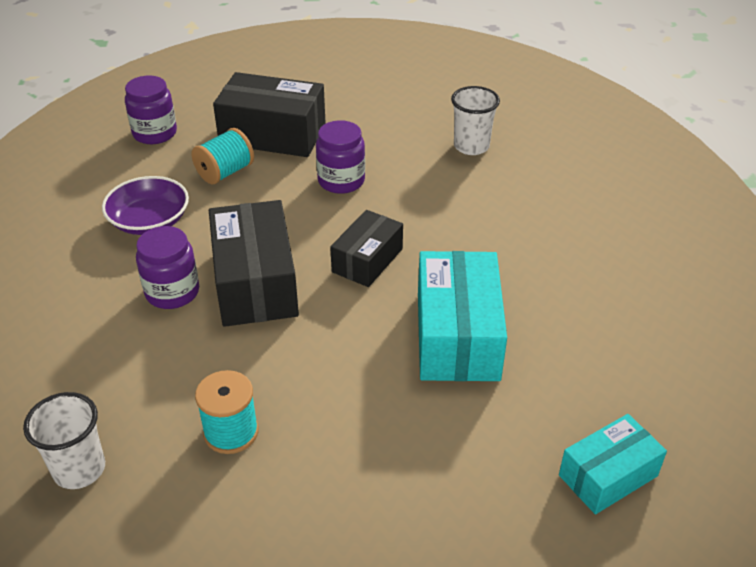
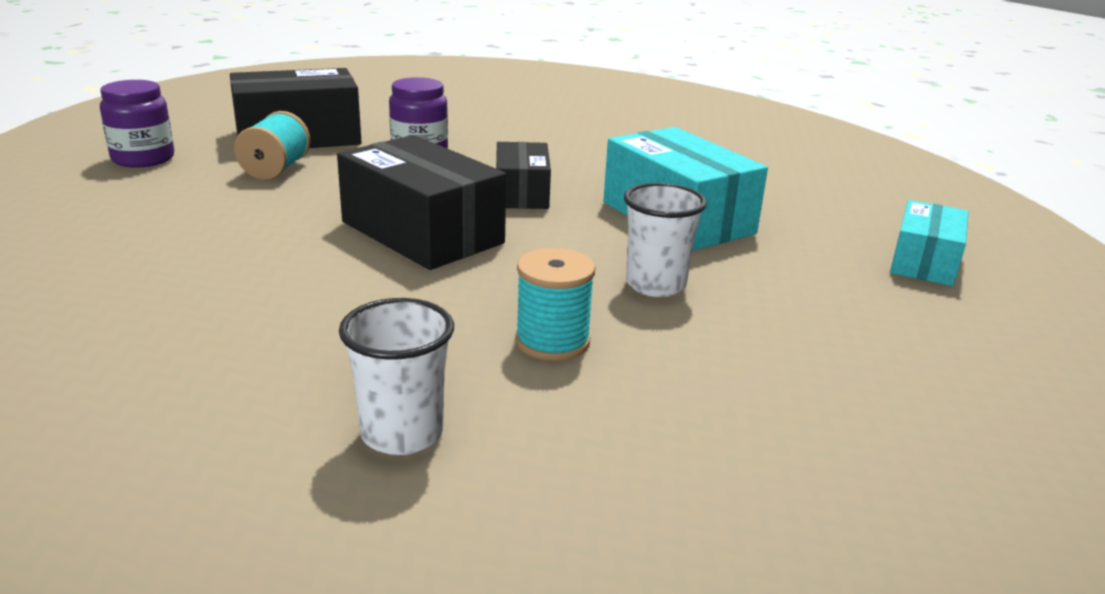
camera: 35 degrees left, 15 degrees down
purple bowl [102,176,189,235] -> none
purple jar [136,226,199,309] -> none
white cup [451,86,500,155] -> white cup moved to [624,183,707,297]

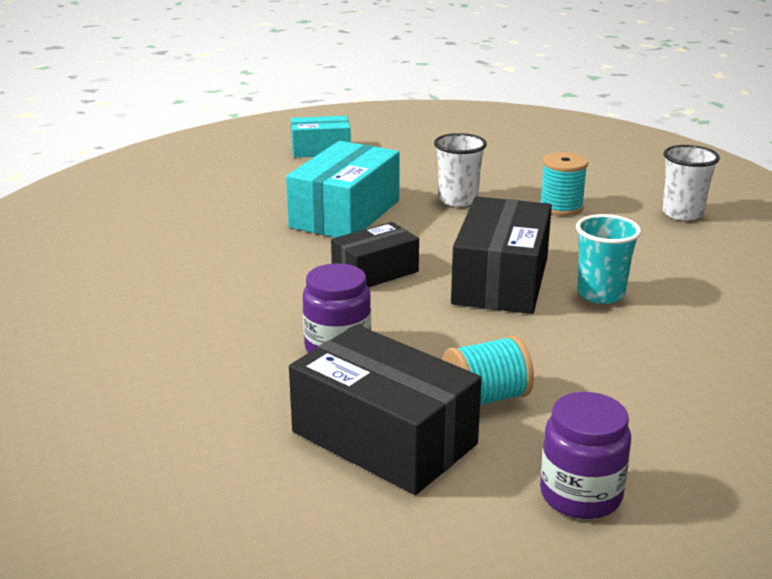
camera: 120 degrees left, 0 degrees up
none -> turquoise cup [576,214,641,304]

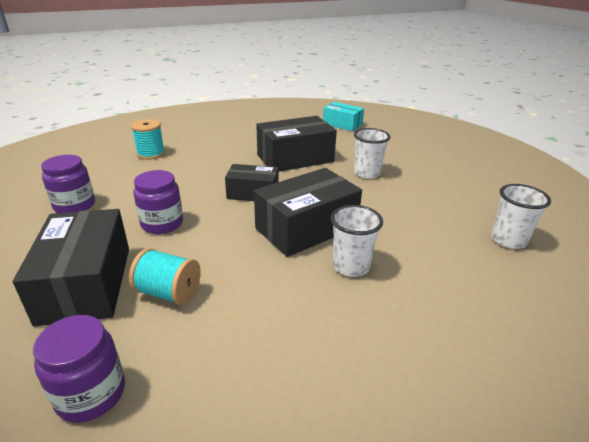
camera: 40 degrees right, 5 degrees up
turquoise box [286,141,400,238] -> black box [256,116,337,172]
turquoise spool [539,152,588,216] -> turquoise spool moved to [131,119,165,160]
turquoise cup [576,214,641,304] -> white cup [331,205,383,277]
none -> purple jar [41,155,95,213]

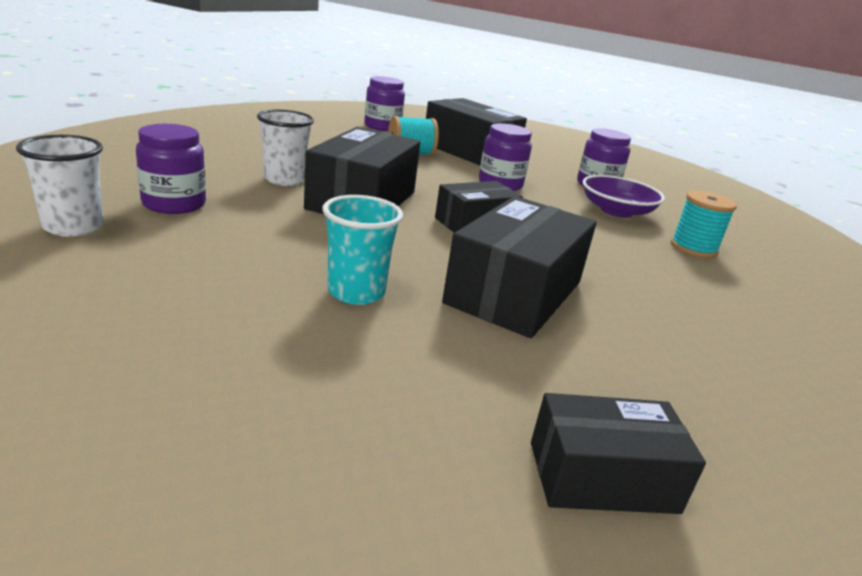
camera: 140 degrees right, 5 degrees down
turquoise box [323,102,364,131] -> black box [531,393,706,514]
white cup [354,128,390,179] -> turquoise cup [322,195,403,305]
none -> purple jar [136,124,206,214]
none -> purple bowl [582,175,665,218]

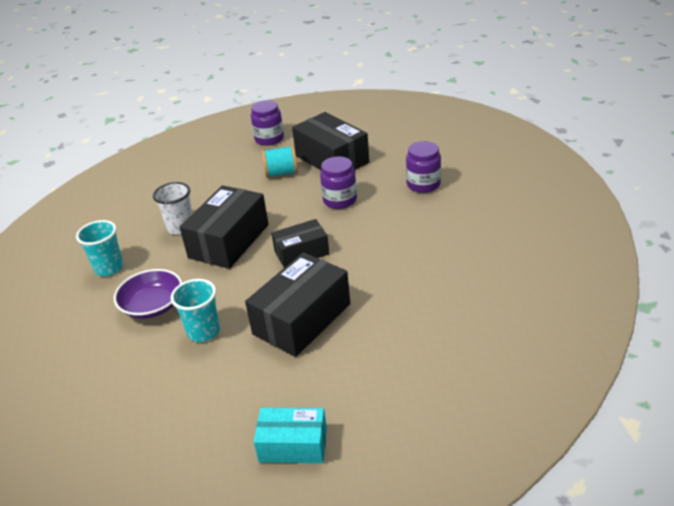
camera: 15 degrees right, 10 degrees up
white cup [16,135,103,237] -> none
purple jar [136,124,206,214] -> turquoise cup [76,220,124,276]
black box [531,393,706,514] -> turquoise box [254,408,327,463]
purple bowl [582,175,665,218] -> purple bowl moved to [114,269,182,319]
turquoise spool [671,191,737,258] -> none

